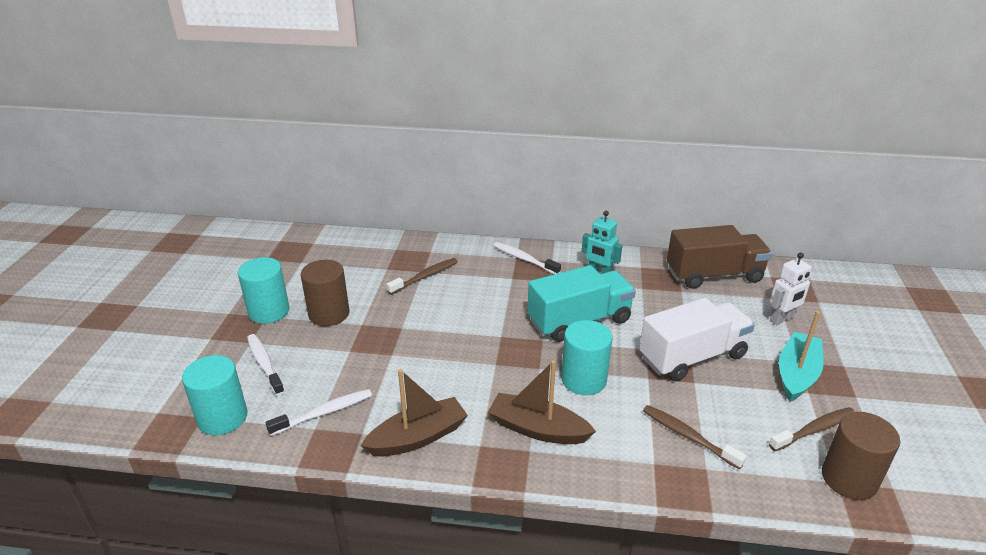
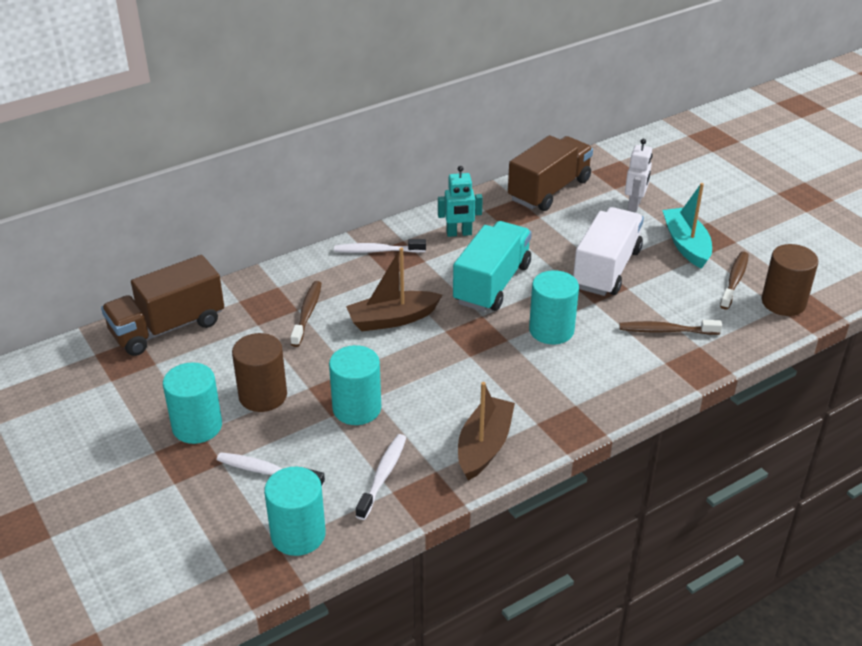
camera: 40 degrees left, 5 degrees up
brown boat [488,360,596,444] -> brown boat moved to [346,247,442,331]
none -> brown truck [101,255,224,356]
none -> turquoise cylinder [329,345,381,425]

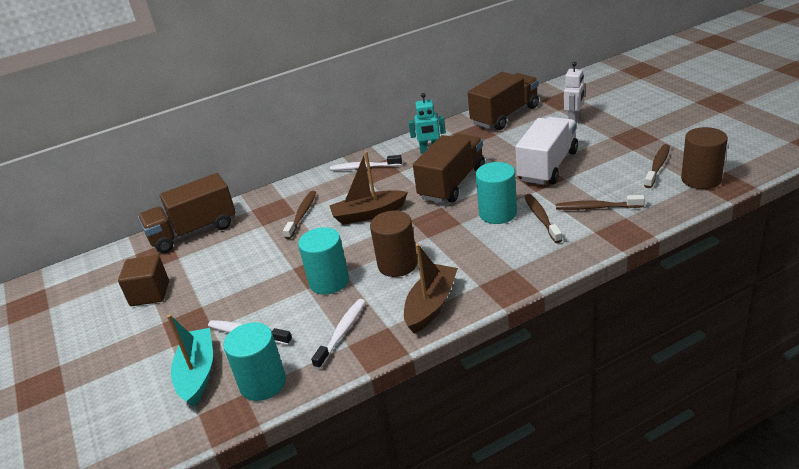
camera: 10 degrees right, 5 degrees down
turquoise cylinder [163,362,222,444] -> none
brown cylinder [232,333,287,412] -> brown cylinder moved to [370,211,418,277]
turquoise truck [453,221,532,312] -> brown truck [413,134,485,203]
turquoise boat [662,183,712,269] -> turquoise boat moved to [167,314,213,407]
none -> brown cube [118,255,169,306]
none -> brown toothbrush [524,194,562,243]

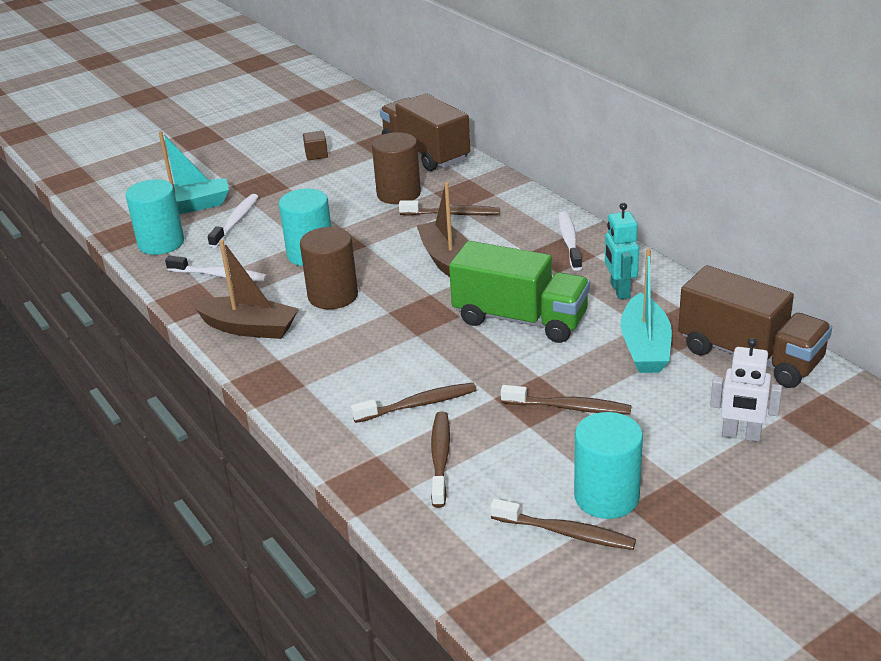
camera: 80 degrees right, 0 degrees up
brown cube [118,255,169,306] -> brown cube [303,131,328,160], size x0.58
brown truck [413,134,485,203] -> green truck [449,241,590,343]
turquoise cylinder [476,162,517,224] -> turquoise cylinder moved to [574,412,643,519]
white truck [515,117,578,185] -> brown toothbrush [501,385,632,415]
brown cylinder [681,127,728,189] -> brown cylinder moved to [372,132,421,204]
none -> turquoise boat [621,249,672,373]

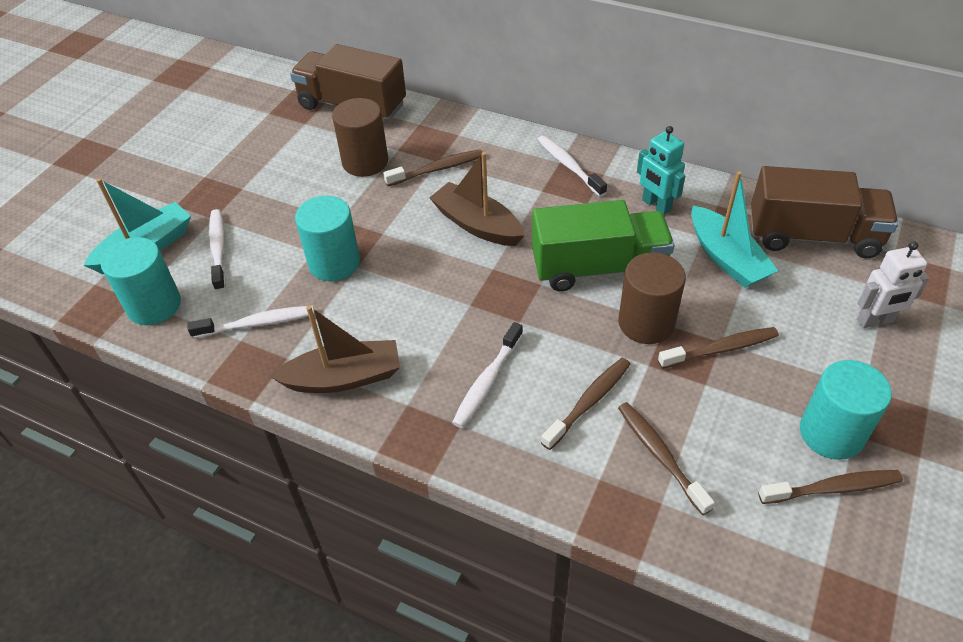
camera: 30 degrees left, 15 degrees up
brown cylinder [300,227,358,309] -> brown cylinder moved to [618,252,686,344]
brown cube [303,131,328,160] -> none
none -> white toothbrush [452,322,523,428]

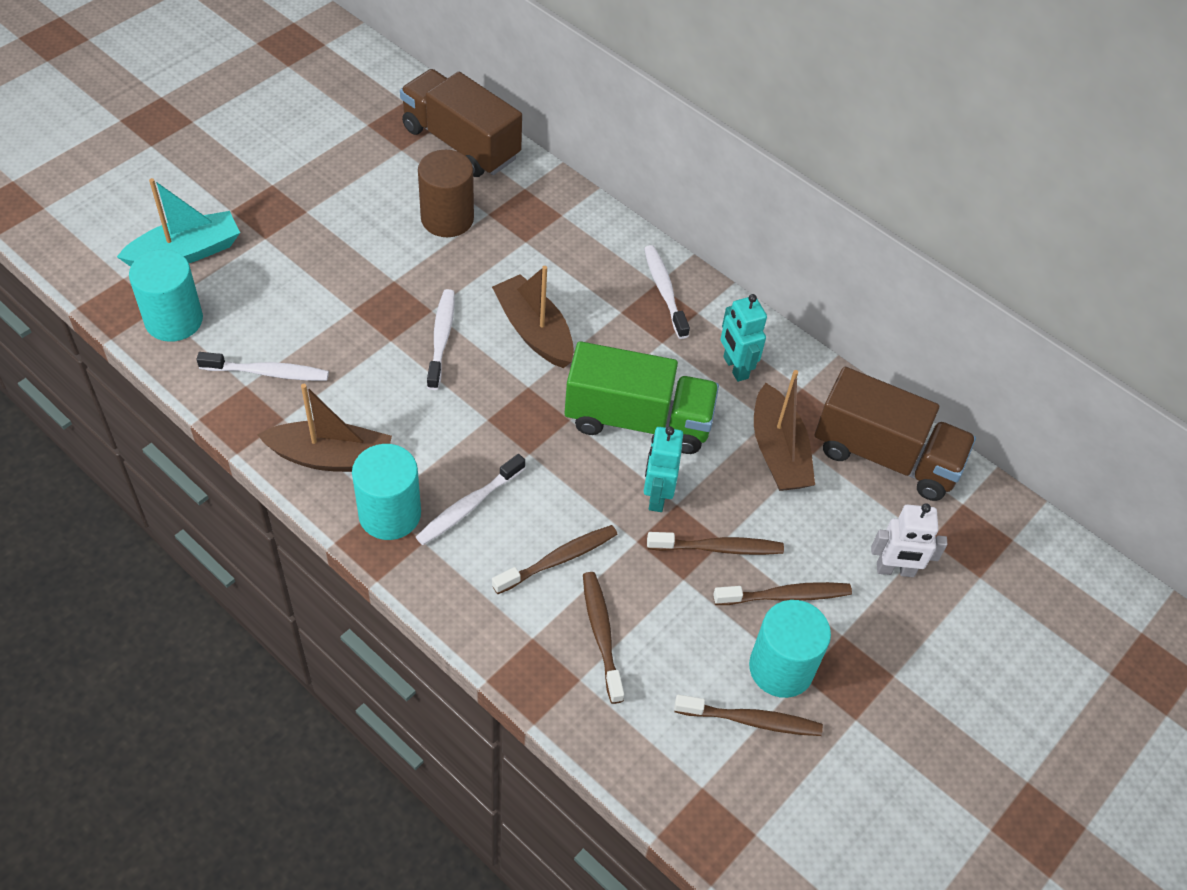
camera: 10 degrees right, 5 degrees up
white toothbrush [209,209,226,291] -> white toothbrush moved to [427,289,455,390]
turquoise cylinder [295,195,360,281] -> turquoise cylinder moved to [352,444,421,540]
brown toothbrush [383,149,483,186] -> brown toothbrush moved to [713,582,852,605]
brown cylinder [618,252,686,344] -> turquoise robot [644,426,683,512]
turquoise boat [691,171,778,288] -> brown boat [754,370,815,491]

